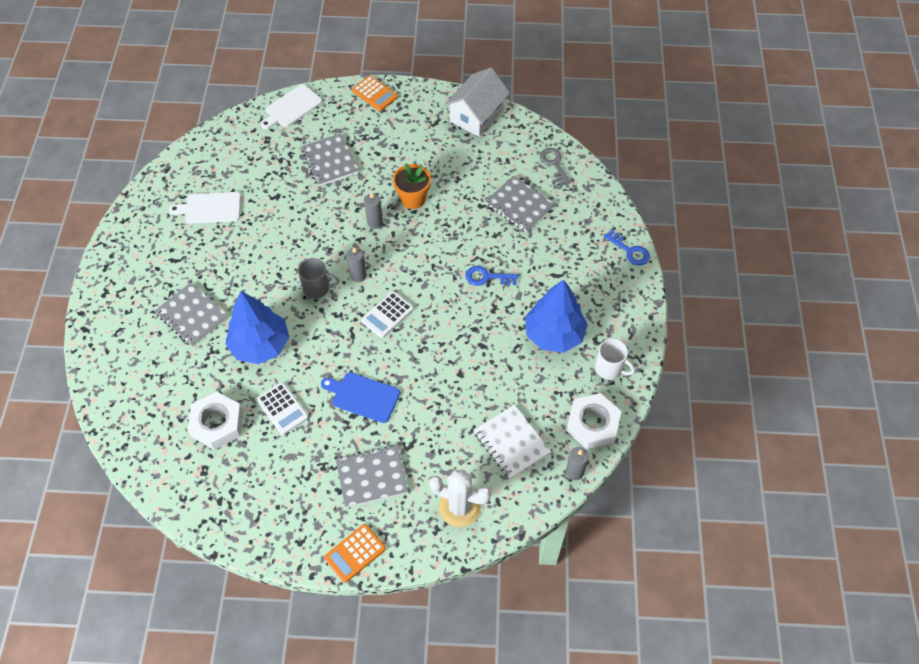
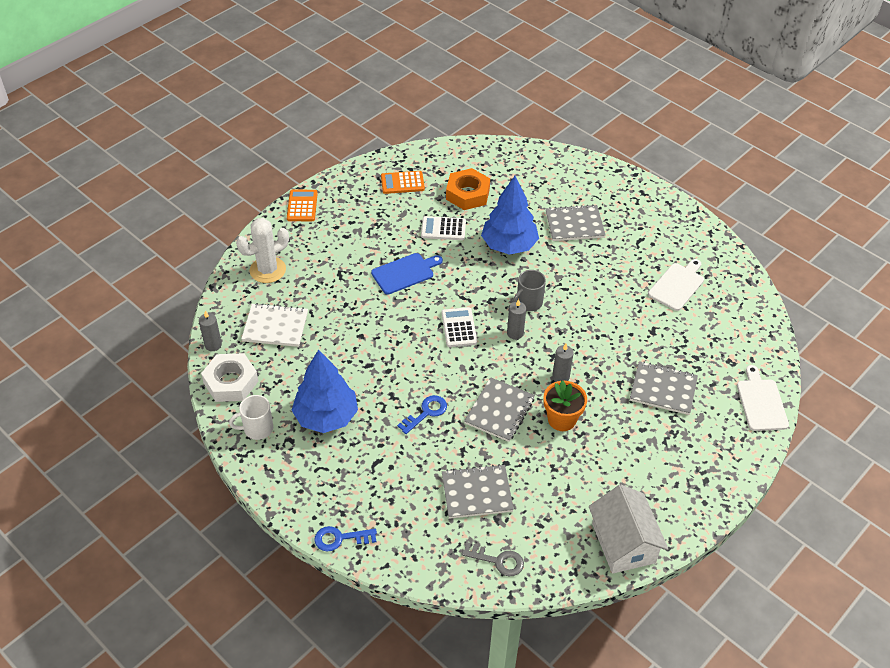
camera: 130 degrees right, 10 degrees down
white nut [188,392,243,450] -> orange nut [446,168,490,210]
grey notebook [336,445,408,508] -> grey notebook moved to [464,377,535,442]
orange calculator [352,76,398,111] -> orange calculator moved to [381,171,425,194]

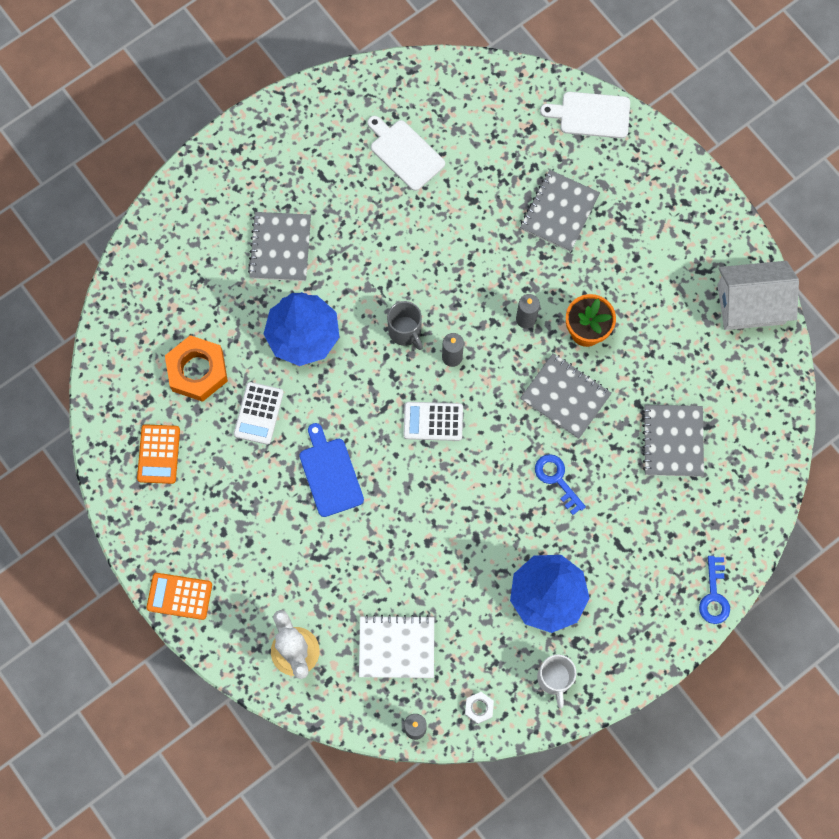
camera: 80 degrees left, 25 degrees up
white nut [201,353,258,402] -> white nut [465,692,494,724], size x0.46
white notebook [241,303,308,347] -> white notebook turned 75 degrees clockwise [359,615,434,678]
grey key [462,542,524,576] -> none

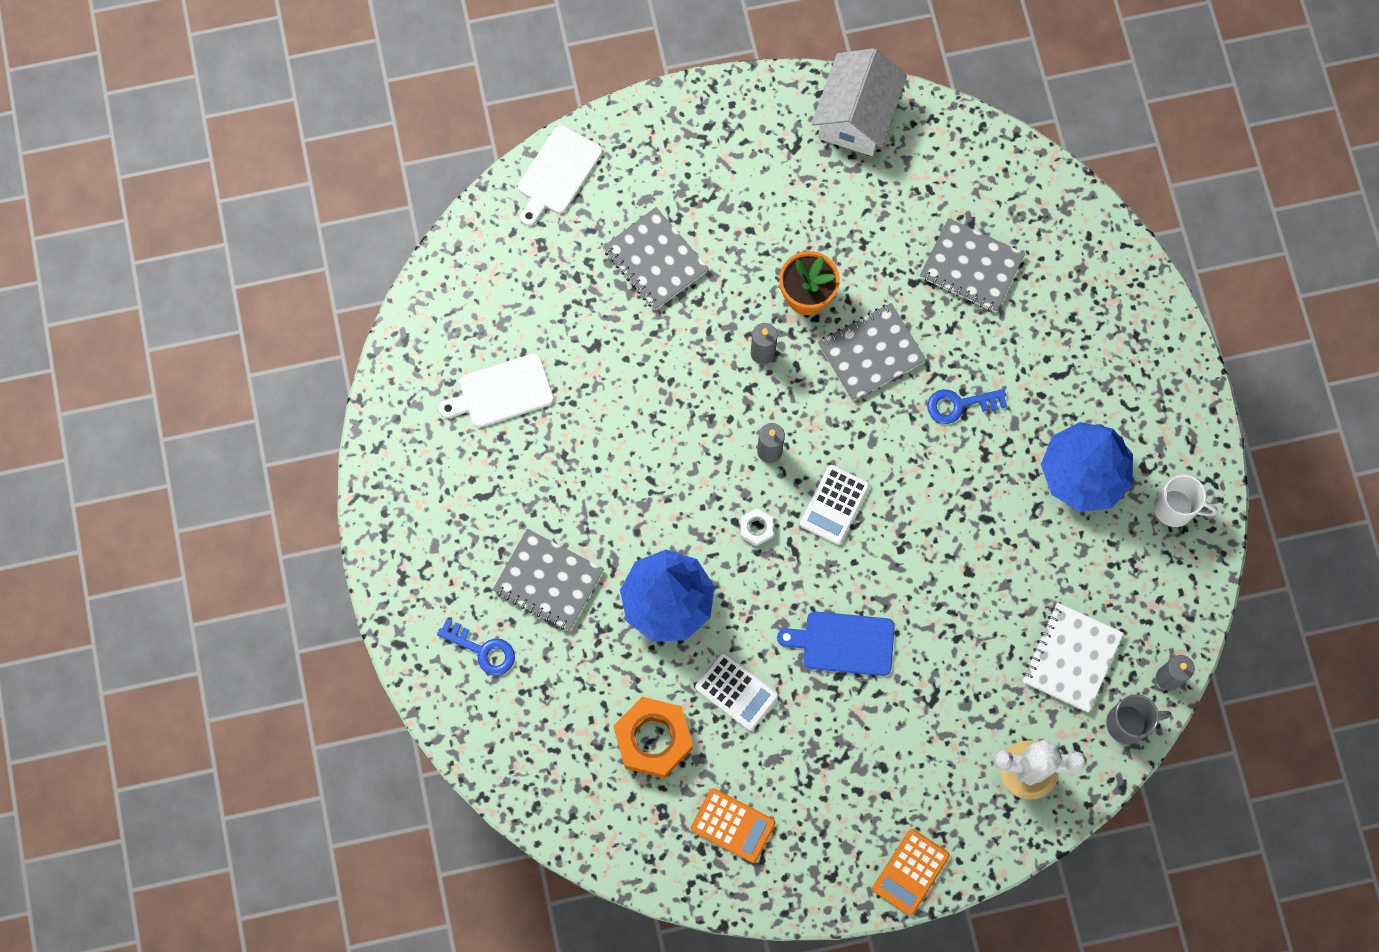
camera: 65 degrees left, 0 degrees up
grey mug [387,301,423,350] -> grey mug moved to [1106,694,1171,744]
white nut [465,692,494,724] -> white nut moved to [741,508,773,546]
blue key [699,556,730,624] -> blue key moved to [437,619,515,675]

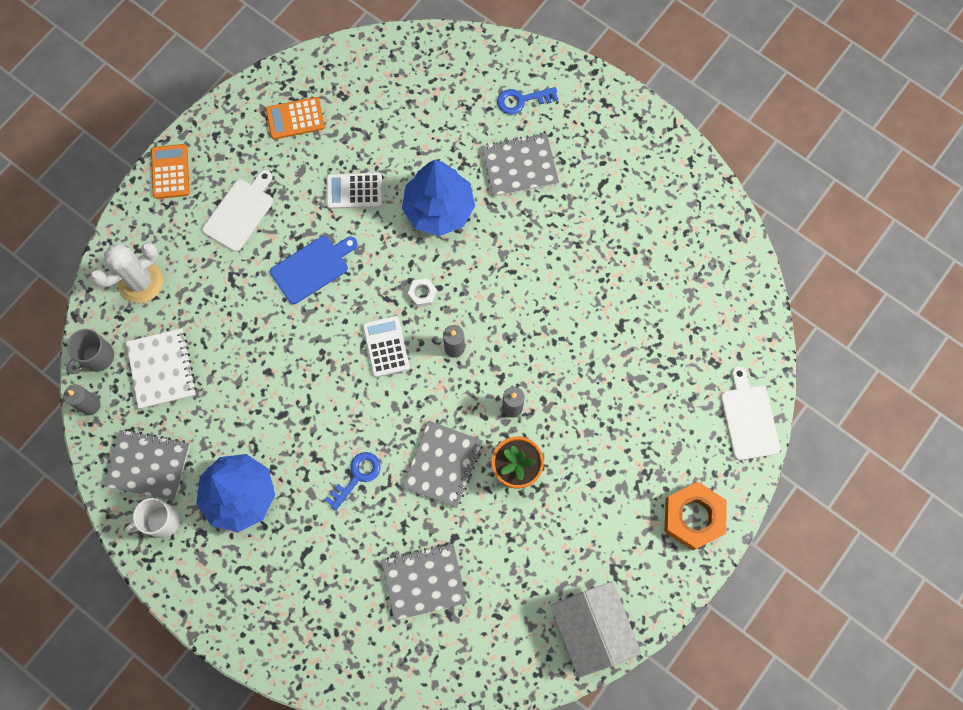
camera: 140 degrees right, 0 degrees up
white cutting board [439,353,554,428] -> white cutting board moved to [202,170,273,252]
grey notebook [603,207,709,310] -> grey notebook moved to [104,429,190,501]
orange nut [614,697,693,778] -> orange nut moved to [665,482,727,550]

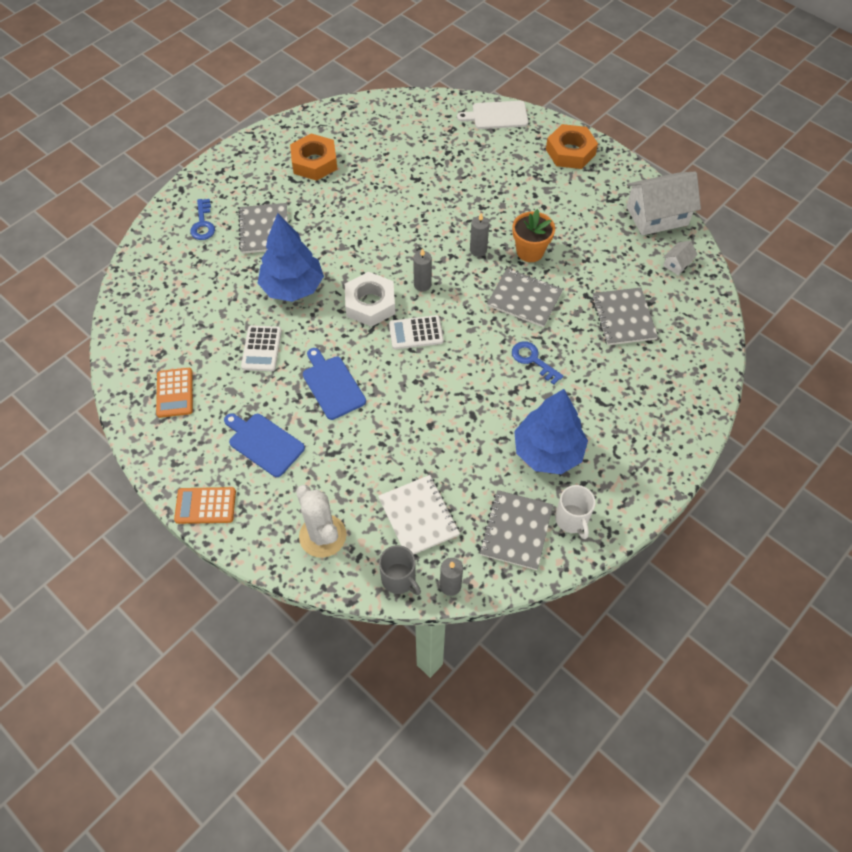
camera: 85 degrees left, 15 degrees down
white notebook [126,328,197,409] -> white notebook turned 75 degrees clockwise [378,475,460,554]
white cutting board [202,170,273,252] -> blue cutting board [224,413,305,477]
white nut [408,278,437,307] -> white nut [345,272,395,327], size x2.16
none -> orange nut [290,133,337,181]
none -> white house [663,241,698,276]

